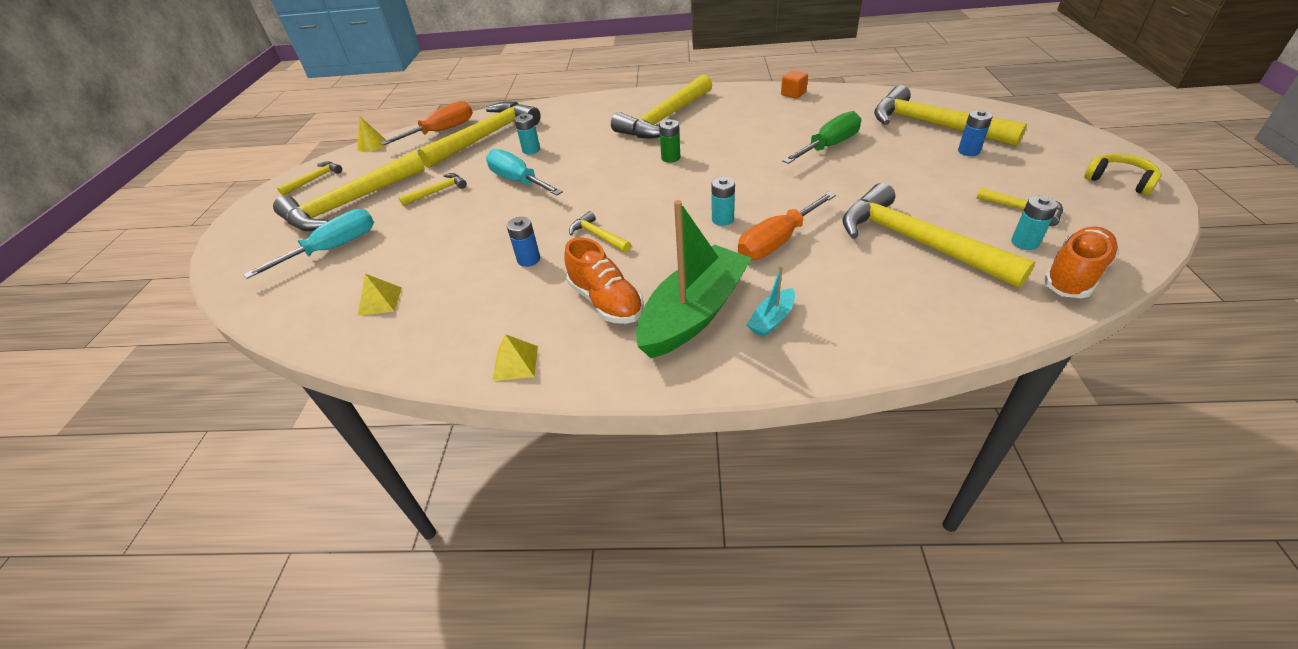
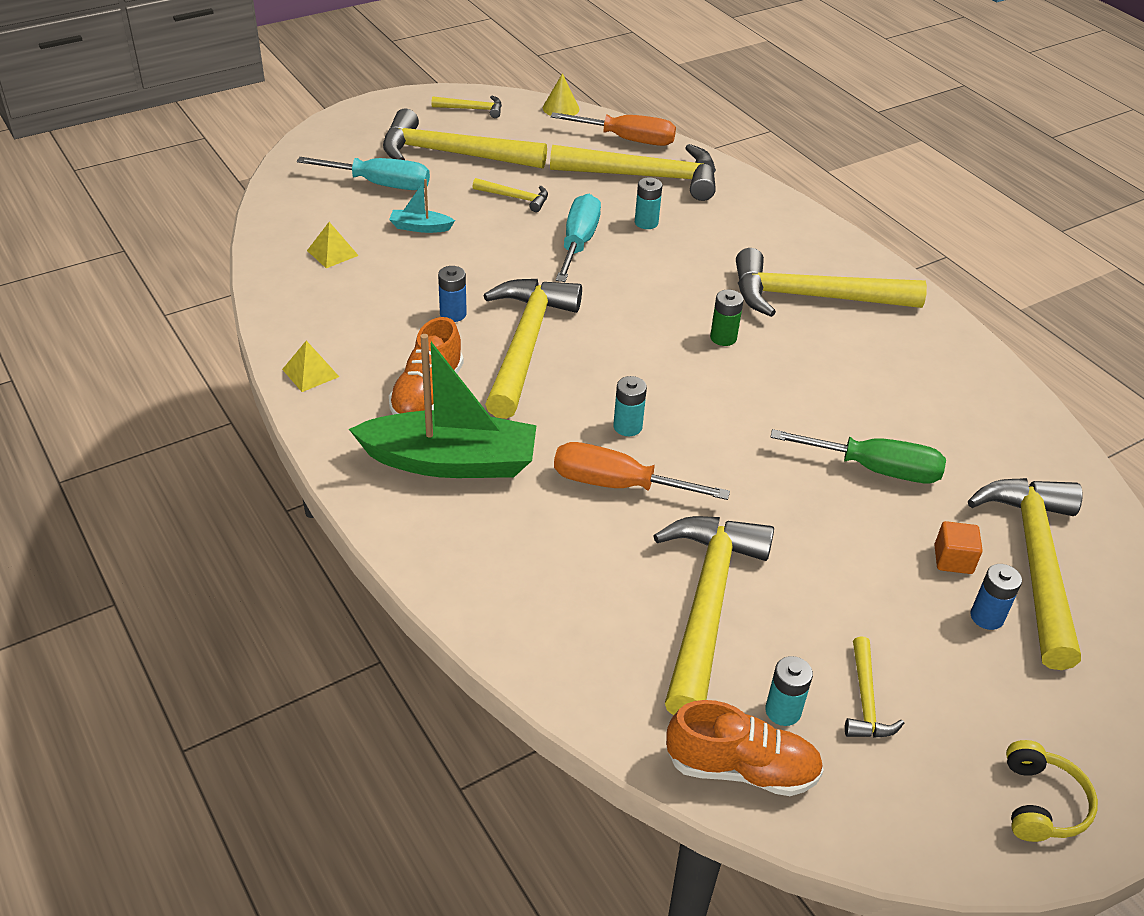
camera: 50 degrees right, 0 degrees up
yellow hammer [569,211,631,253] -> yellow hammer [484,279,582,419], size x2.21
turquoise boat [747,266,795,337] -> turquoise boat moved to [389,179,455,233]
orange cube [781,71,808,99] -> orange cube moved to [934,521,983,574]

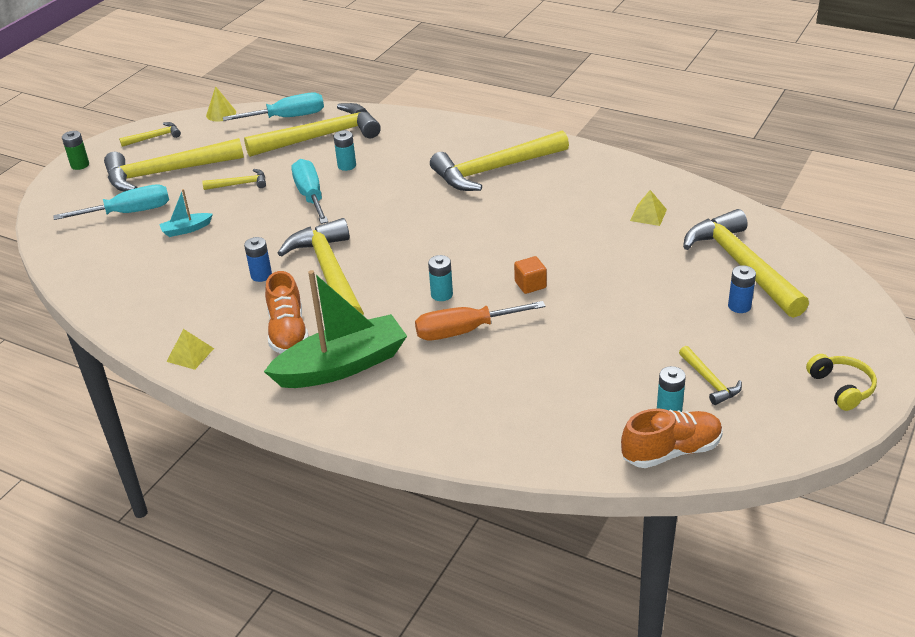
camera: 25 degrees left, 5 degrees down
yellow pyramid [307,222,359,268] -> yellow pyramid moved to [630,190,667,226]
orange screwdriver [550,112,676,146] -> turquoise screwdriver [223,92,324,121]
yellow hammer [653,516,774,715] -> none
green battery [710,290,744,346] -> green battery moved to [62,131,89,170]
green screwdriver [770,429,946,483] -> none
orange cube [934,521,983,574] -> orange cube moved to [514,256,547,294]

